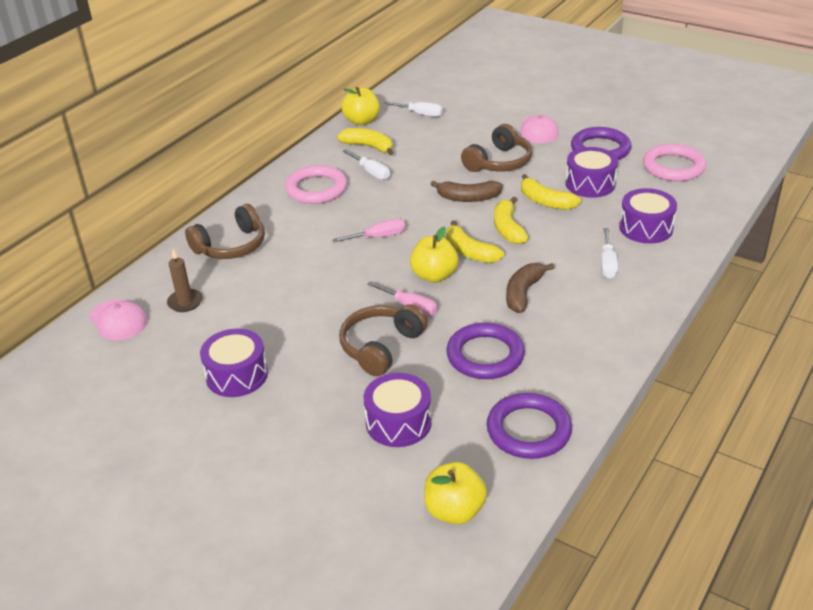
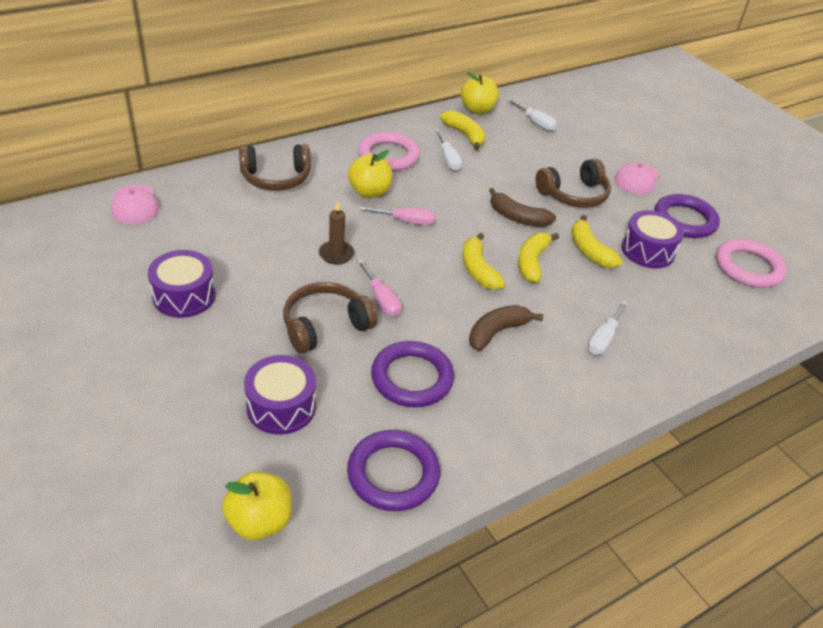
camera: 20 degrees right, 5 degrees up
brown candle [167,249,203,312] -> brown candle moved to [319,201,354,265]
yellow apple [410,227,458,283] -> yellow apple moved to [348,150,393,198]
purple drum [619,188,677,244] -> none

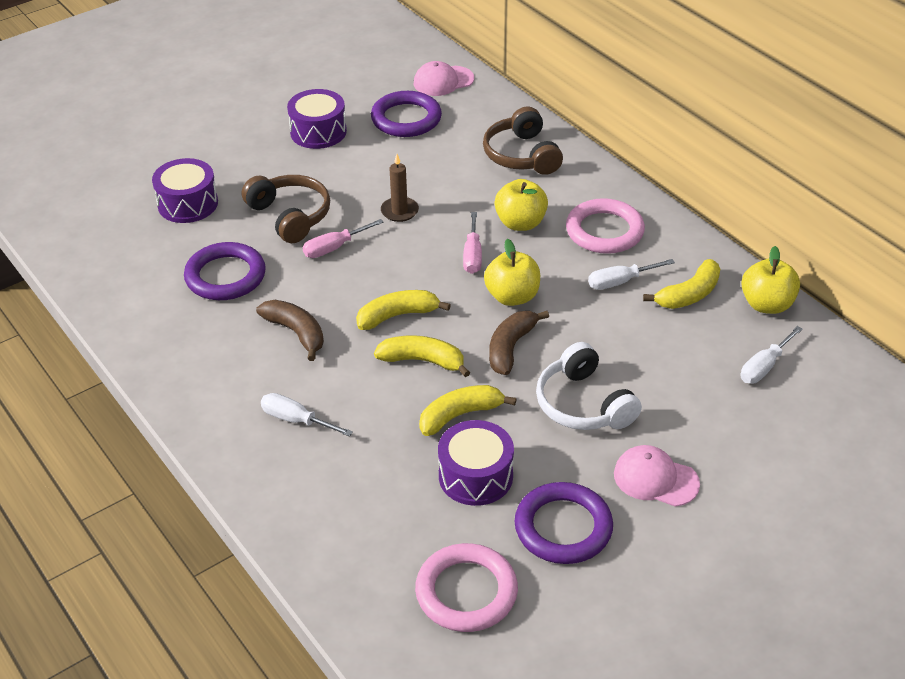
camera: 90 degrees right, 0 degrees up
yellow apple [222,472,292,540] -> yellow apple moved to [484,239,540,306]
purple ring [347,430,440,511] -> purple ring moved to [371,91,442,137]
brown headphones [535,159,611,208] -> white headphones [536,342,642,430]

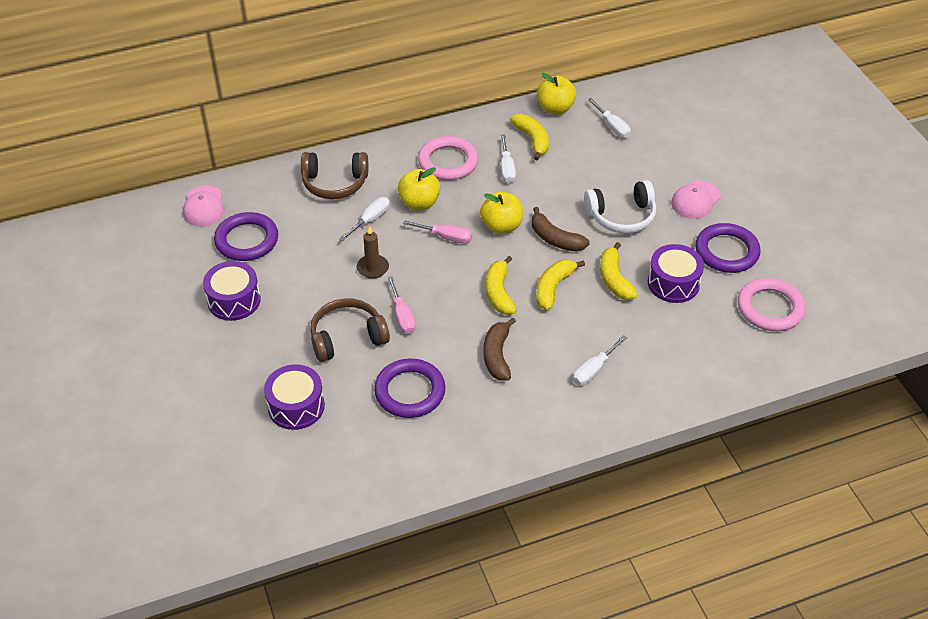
camera: 75 degrees left, 5 degrees up
brown banana [256,300,324,361] -> brown banana turned 60 degrees counterclockwise [483,318,516,381]
none -> white screwdriver [339,197,390,241]

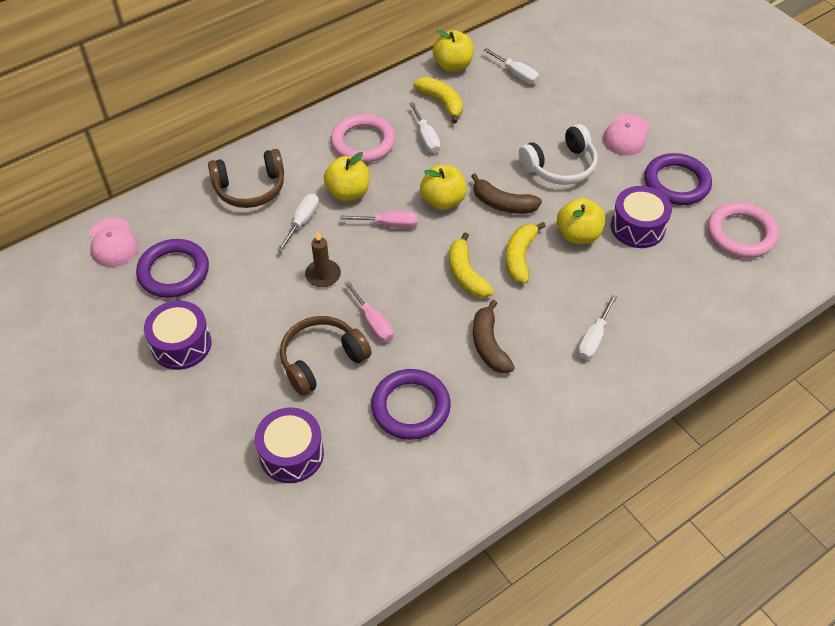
camera: 15 degrees left, 5 degrees up
yellow banana [600,242,638,300] -> yellow apple [557,198,605,244]

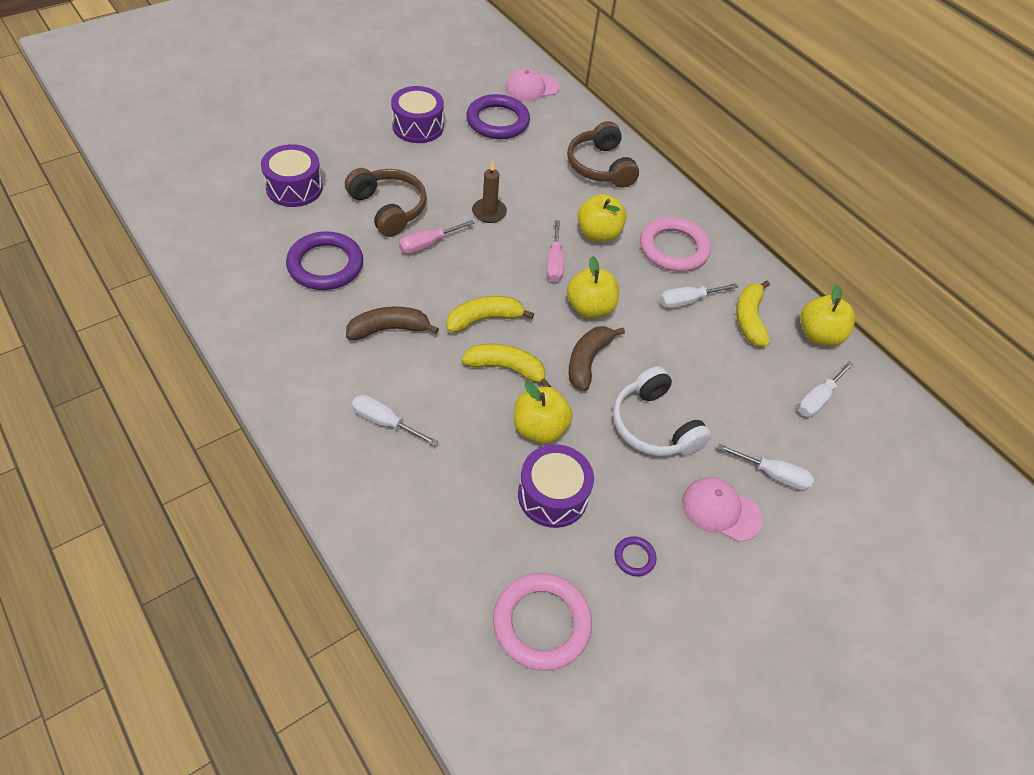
camera: 85 degrees right, 0 degrees up
white screwdriver [277,194,319,252] -> white screwdriver moved to [717,444,814,491]
yellow banana [413,77,463,124] -> yellow banana turned 135 degrees clockwise [736,281,770,347]
purple ring [644,153,712,205] -> purple ring [614,536,657,576], size x0.45

